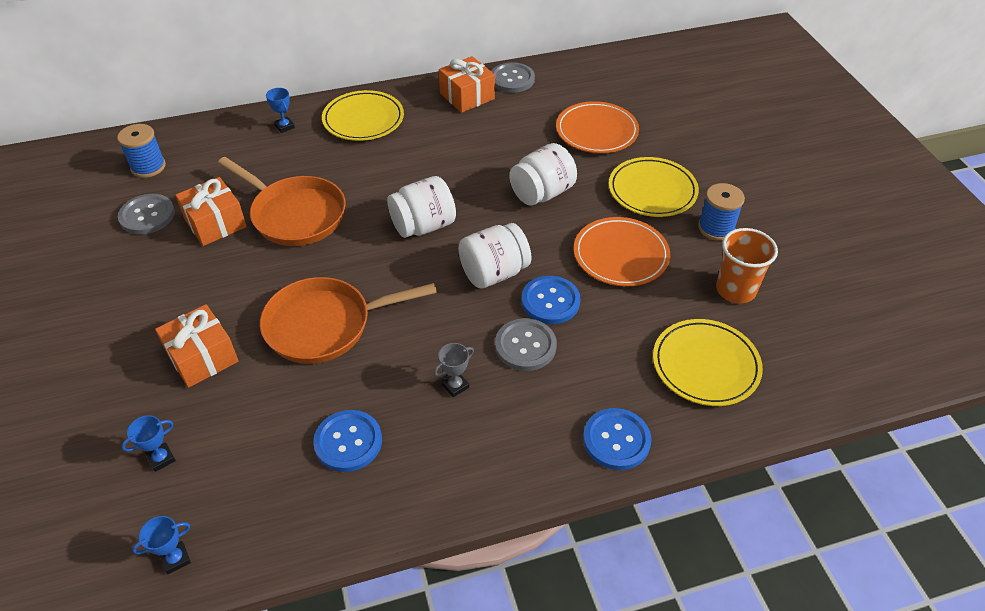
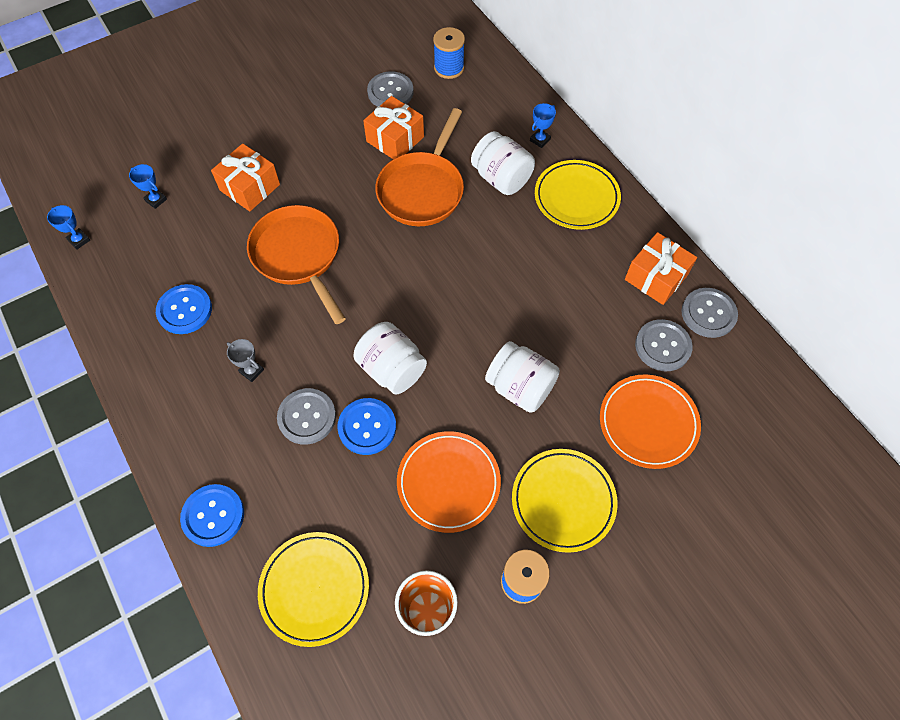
camera: 75 degrees right, 15 degrees up
white jar [387,176,456,238] -> white jar moved to [471,131,535,195]
none -> grey button [635,319,693,371]

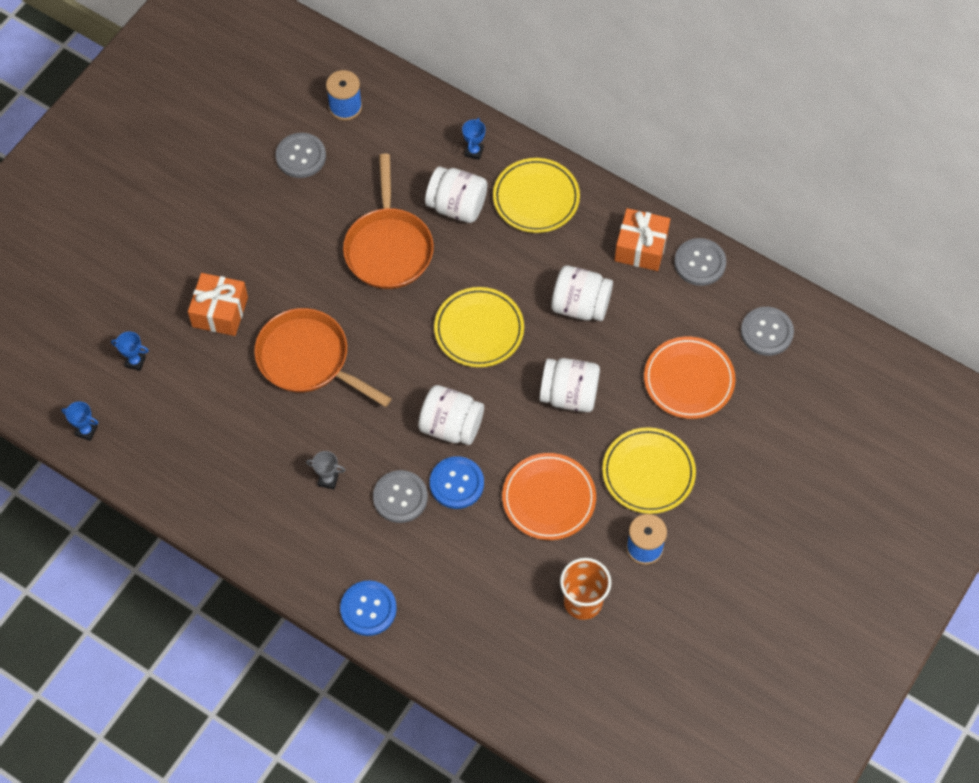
camera: 25 degrees left, 0 degrees up
blue button [156,284,212,334] -> none
yellow plate [258,532,369,647] -> yellow plate moved to [434,287,524,367]
orange gift [363,96,424,159] -> none
grey button [635,319,693,371] -> grey button moved to [741,307,794,356]
none -> white jar [551,265,613,321]

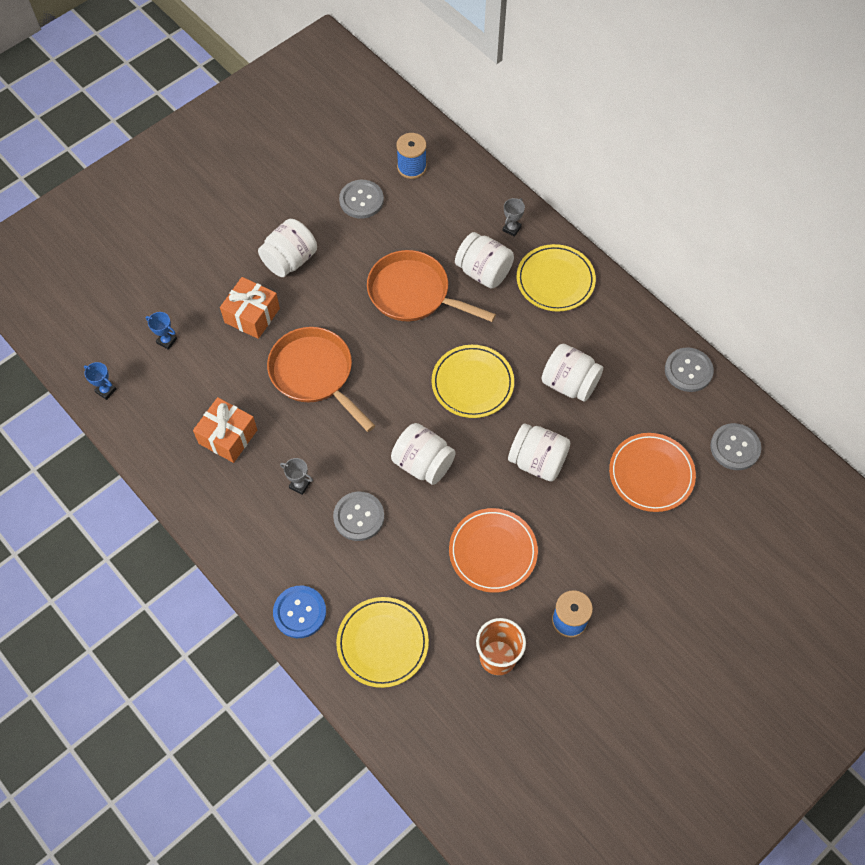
camera: 15 degrees right, 0 degrees up
orange pan [343,154,434,289] -> orange pan turned 105 degrees clockwise [367,250,496,322]
blue button [430,457,484,509] -> none
blue trophy [462,118,486,160] -> grey trophy [503,198,525,237]
yellow plate [602,427,696,514] -> yellow plate moved to [336,597,429,688]
orange gift [615,208,670,271] -> orange gift moved to [193,397,257,463]
none -> white jar [258,219,317,277]

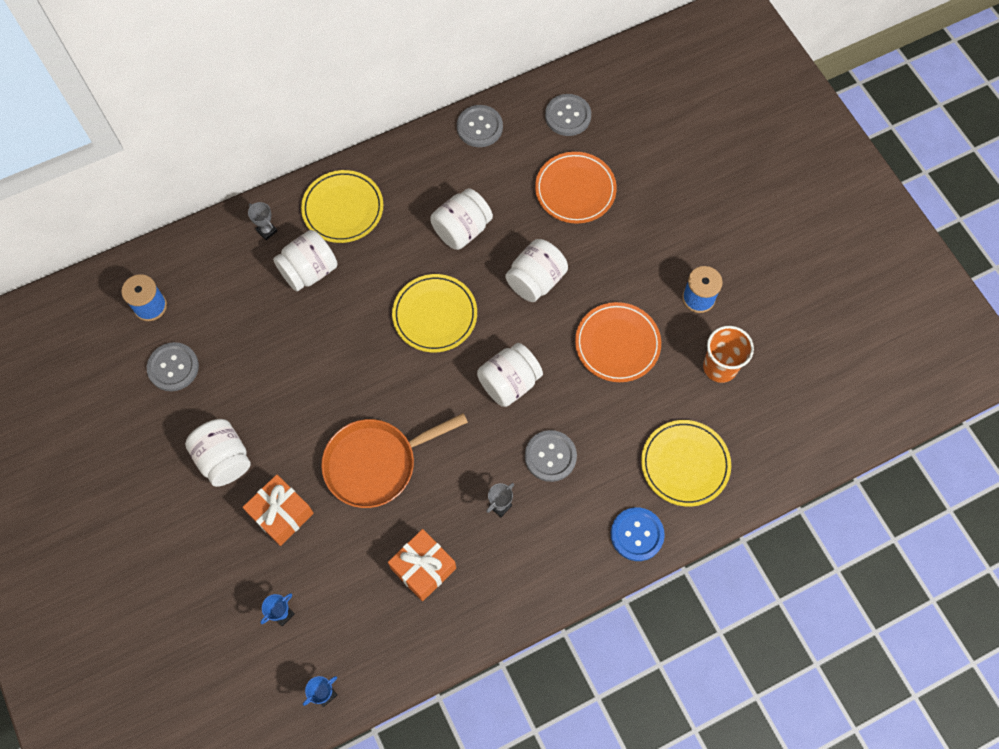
camera: 75 degrees left, 5 degrees up
orange pan [367,250,496,322] -> none

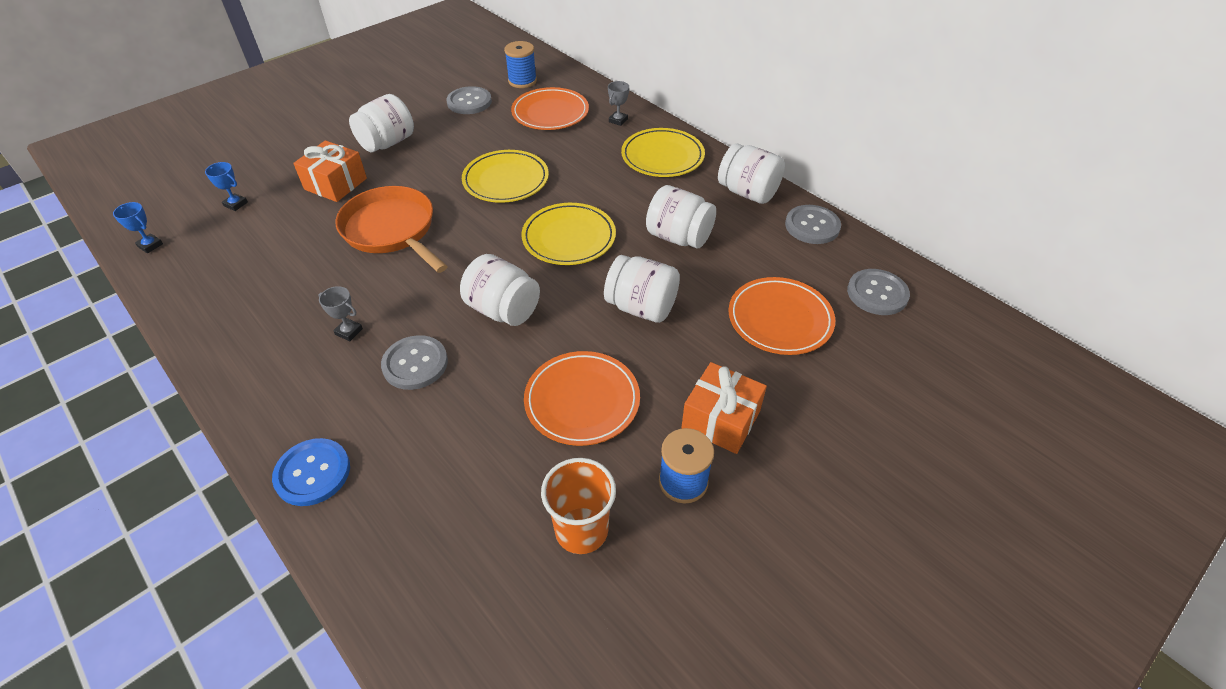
camera: 75 degrees right, 20 degrees down
white jar [273,230,337,291] -> white jar moved to [718,144,785,204]
orange gift [388,529,456,601] -> orange gift moved to [681,362,767,454]
yellow plate [641,420,731,507] -> yellow plate moved to [462,150,549,203]
none -> orange plate [511,87,589,130]

